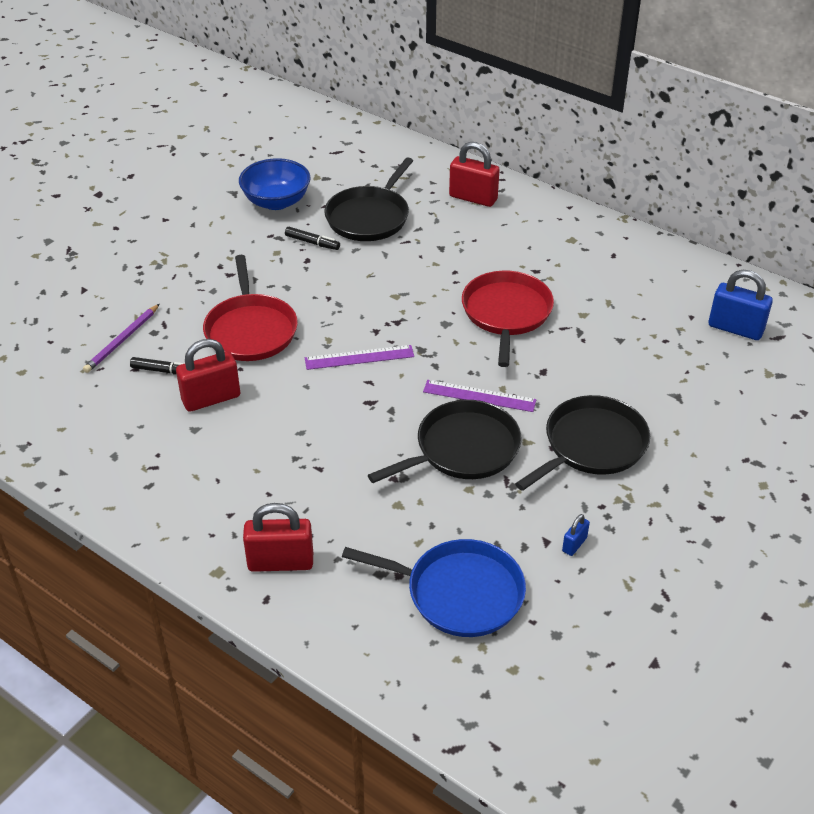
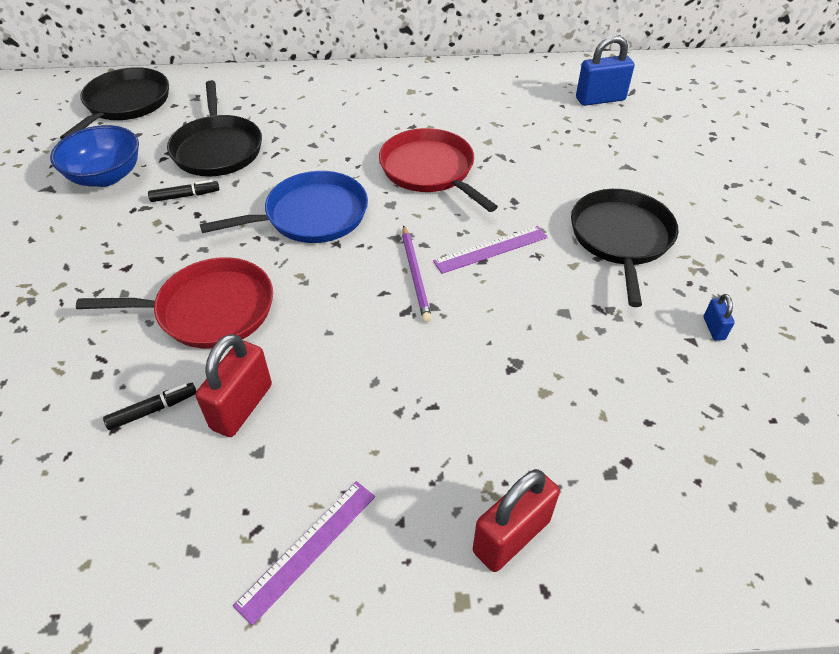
camera: 40 degrees left, 5 degrees up
purple pencil [83,304,159,373] -> purple pencil moved to [402,225,432,322]
red pan [203,255,298,361] -> red pan turned 45 degrees counterclockwise [76,257,273,348]
purple ruler [305,345,414,370] -> purple ruler moved to [233,481,375,626]
blue pan [342,539,526,637] -> blue pan moved to [200,171,368,243]
black pan [368,400,522,483] -> black pan moved to [60,67,169,140]
red padlock [449,142,500,207] -> none

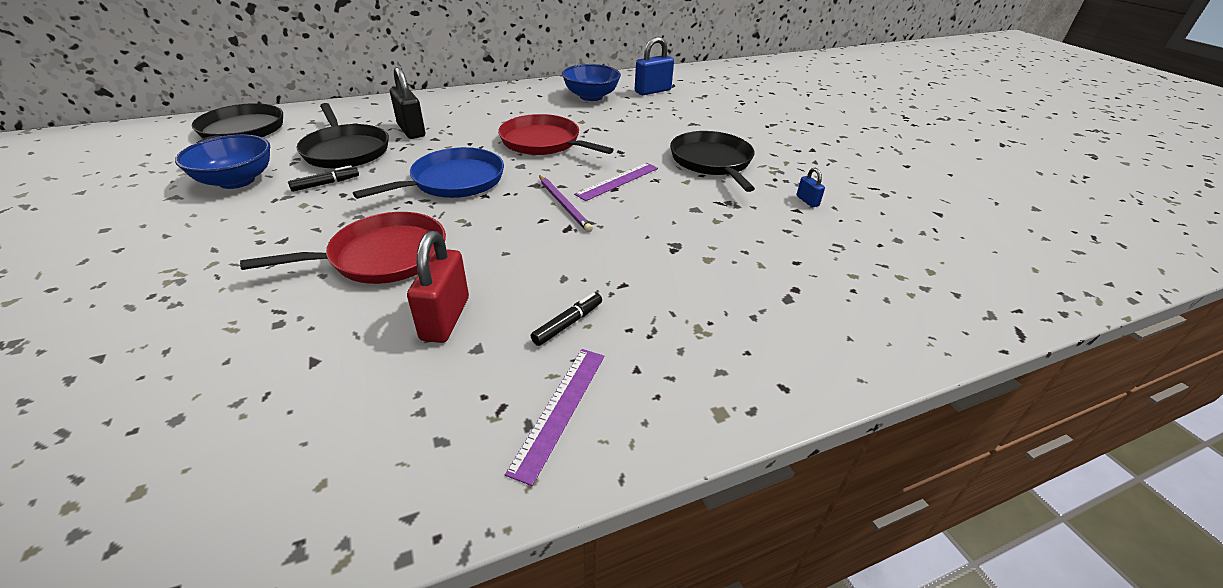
camera: 20 degrees left, 10 degrees down
black marker [103,383,196,430] -> black marker moved to [531,292,602,346]
red padlock [473,469,560,572] -> none
none -> black padlock [390,67,425,139]
none -> blue bowl [562,64,621,101]

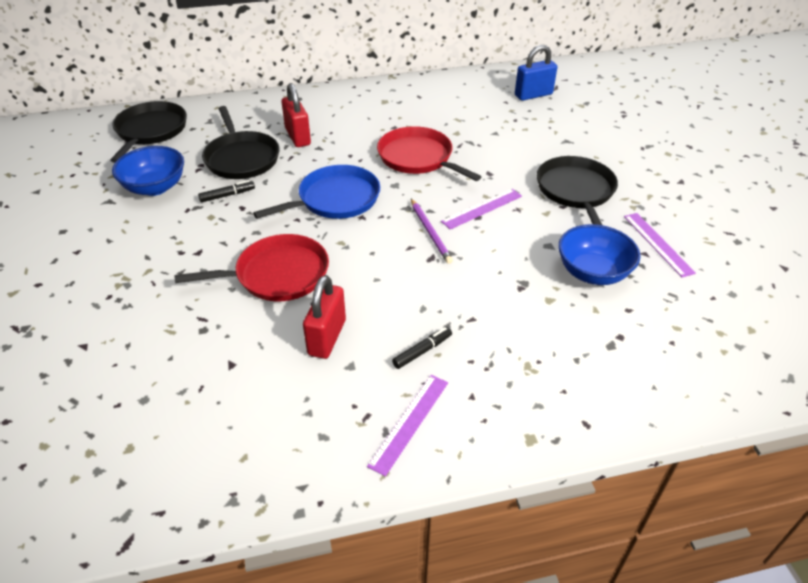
camera: 10 degrees right, 5 degrees up
black padlock [390,67,425,139] -> red padlock [282,83,311,147]
blue bowl [562,64,621,101] -> blue bowl moved to [558,224,641,285]
blue padlock [796,168,825,207] -> purple ruler [624,213,696,277]

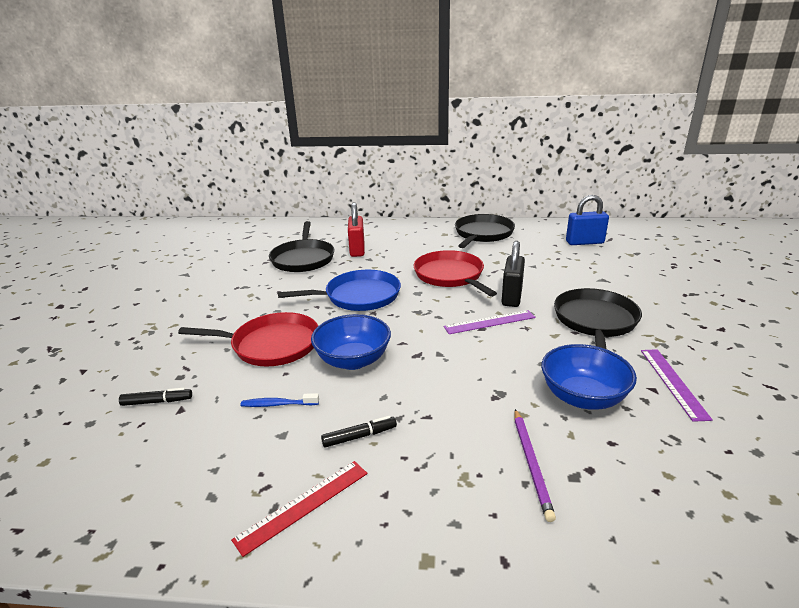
camera: 20 degrees right, 15 degrees down
black pan [110,101,187,163] -> black pan moved to [455,214,515,248]
blue bowl [112,146,184,196] -> blue bowl moved to [311,314,391,370]
black marker [198,180,255,202] -> black marker moved to [119,388,192,406]
red padlock [303,275,346,359] -> blue toothbrush [241,393,319,407]
purple ruler [367,375,448,476] -> red ruler [231,461,368,557]
purple pencil [411,199,453,264] -> purple pencil moved to [514,409,556,522]
none -> black padlock [502,241,525,307]

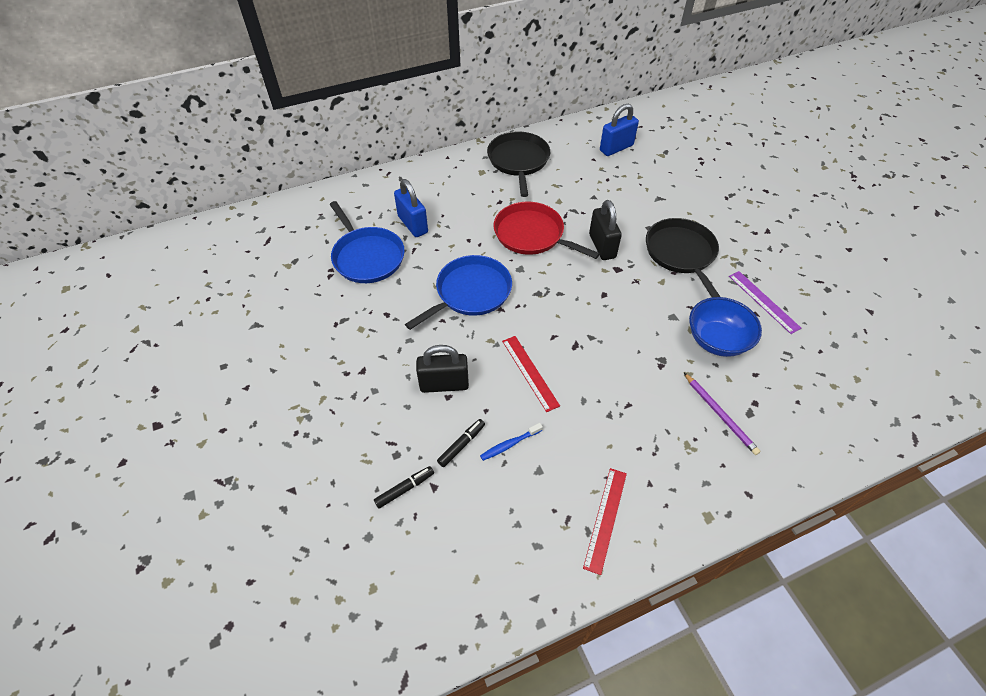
camera: 30 degrees left, 25 degrees up
red pan [178,312,318,367] -> black padlock [416,345,469,393]
black pan [269,221,335,272] -> blue pan [330,201,405,283]
blue bowl [311,314,391,370] -> red ruler [502,336,560,412]
black marker [321,416,397,448] -> black marker moved to [437,419,485,467]
red padlock [348,202,365,257] -> blue padlock [394,179,428,237]
purple ruler [444,310,536,334] -> none

